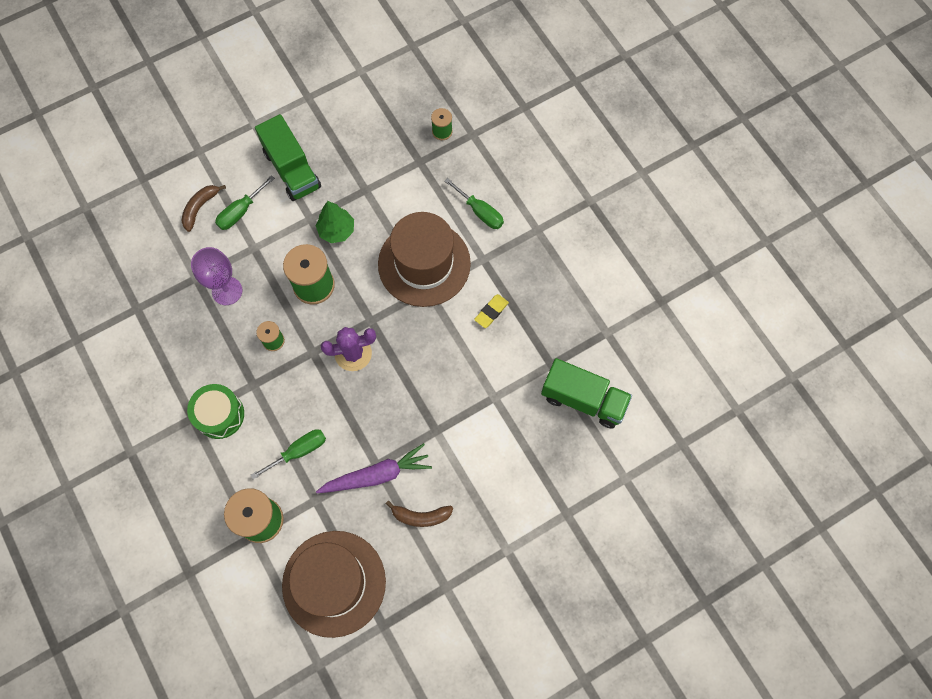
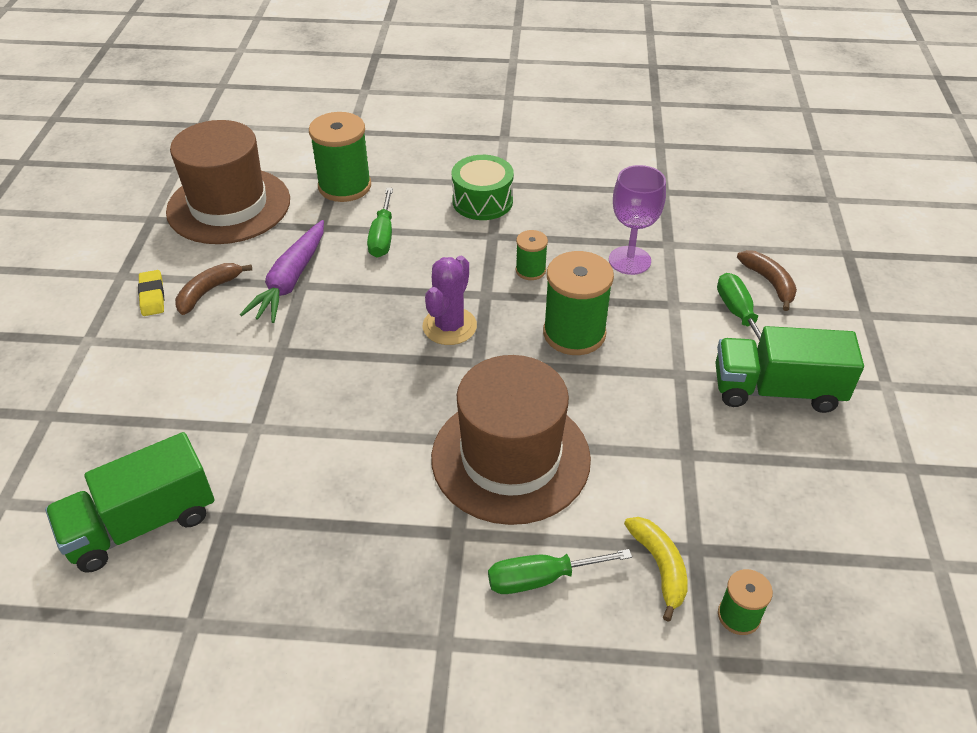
camera: 125 degrees right, 25 degrees down
green tree [316,201,354,243] -> none
yellow eraser [474,294,509,328] -> yellow eraser moved to [138,270,164,316]
none -> yellow banana [624,517,688,622]

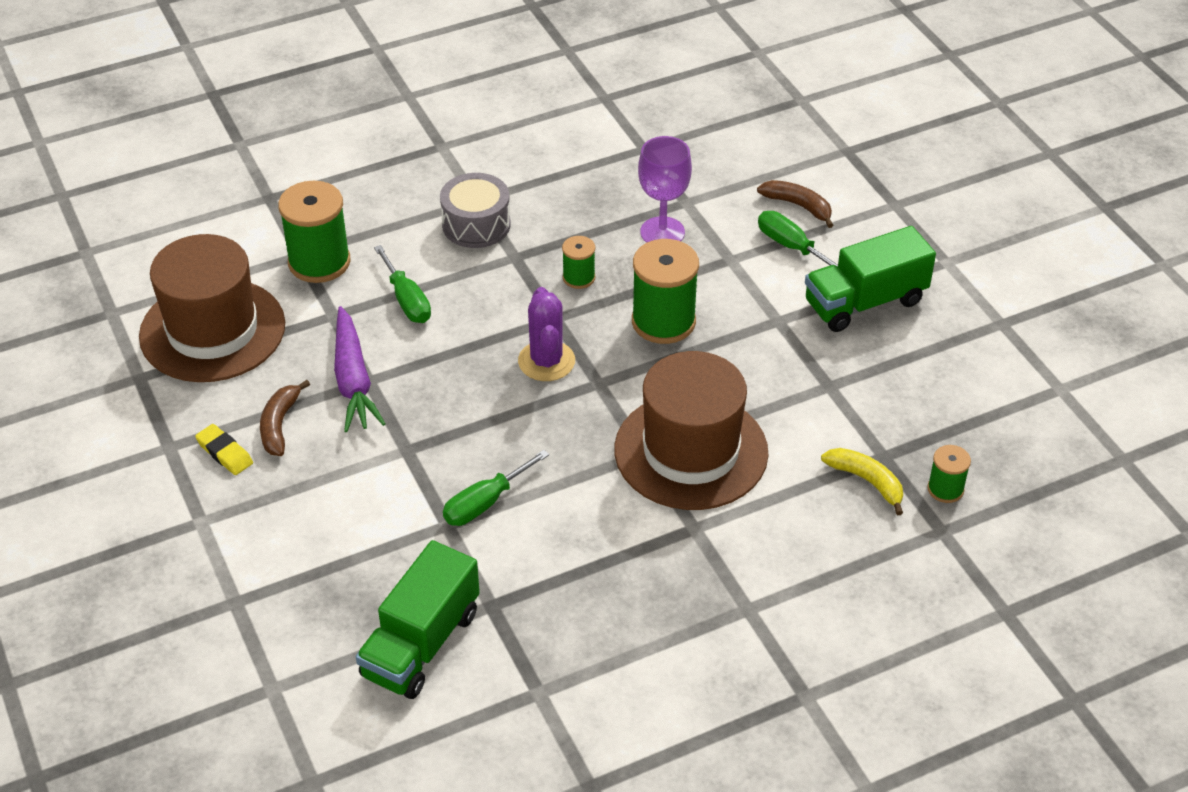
camera: 30 degrees left, 0 degrees up
green drum [452,155,514,220] -> grey drum [440,173,511,248]
green screwdriver [488,549,632,594] -> green screwdriver moved to [443,450,549,526]

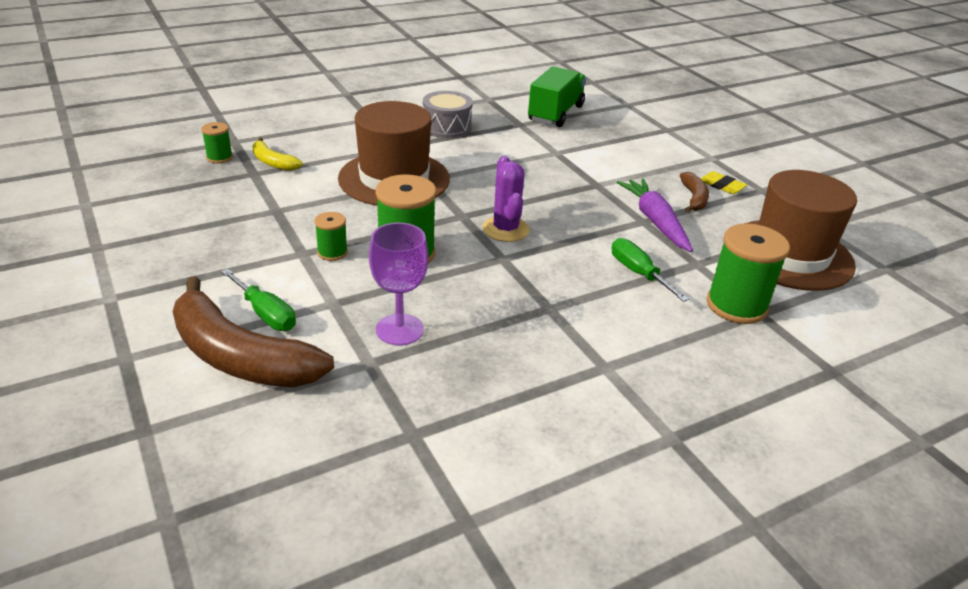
camera: 175 degrees right, 10 degrees down
grey drum [440,173,511,248] -> grey drum moved to [423,91,473,138]
green screwdriver [443,450,549,526] -> none
green spool [562,236,595,289] -> green spool moved to [314,212,348,261]
brown banana [757,180,833,228] -> brown banana [173,276,334,388], size x2.08
green truck [805,226,936,332] -> none

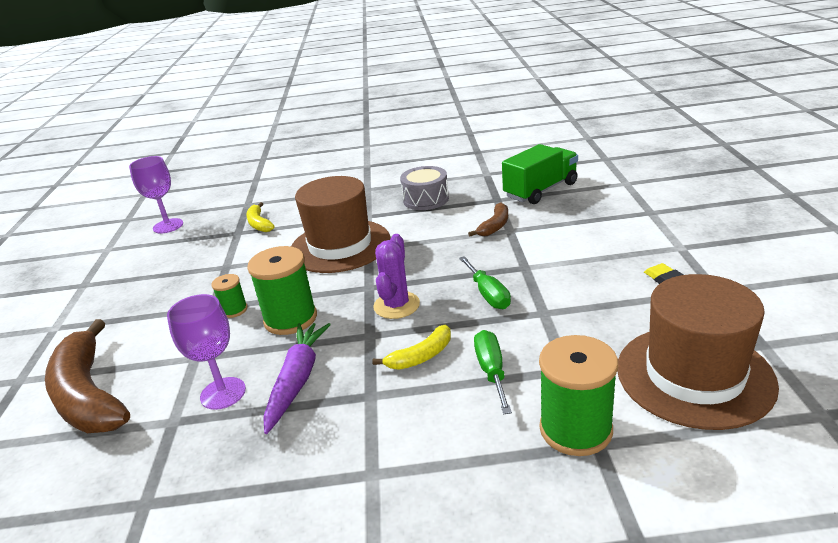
camera: 30 degrees right, 5 degrees down
green spool [201,122,233,163] -> none
green screwdriver [221,269,296,331] -> green screwdriver moved to [459,256,511,309]
purple carrot [617,178,693,252] -> purple carrot moved to [263,323,331,434]
brown banana [680,172,709,212] -> brown banana moved to [468,202,508,236]
none -> purple goblet [129,156,183,233]
none -> yellow banana [372,325,451,370]

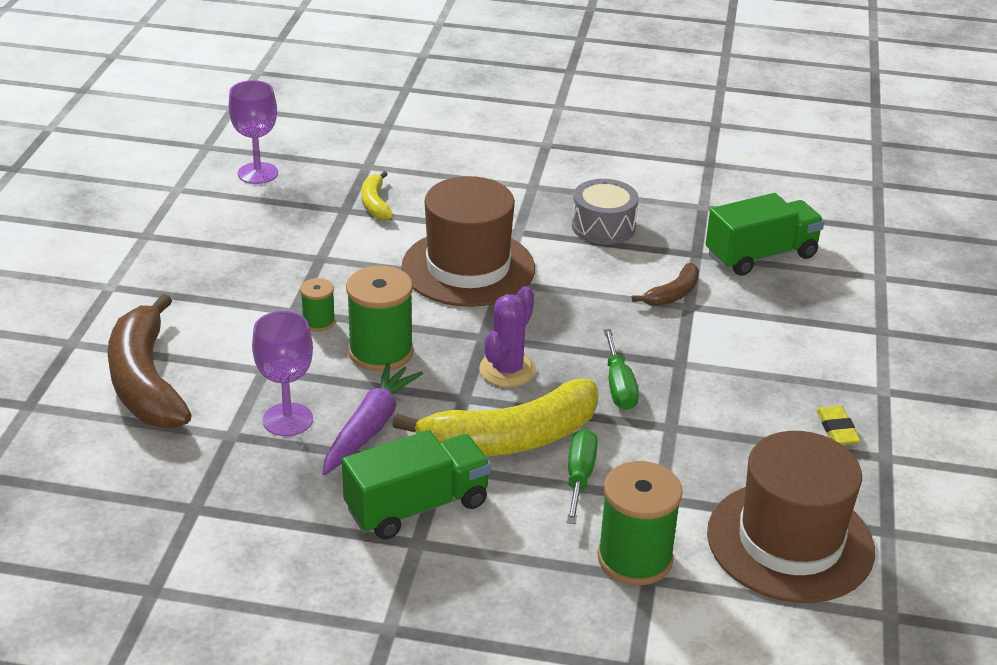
camera: 10 degrees right, 5 degrees up
yellow banana [372,325,451,370] -> yellow banana [393,379,599,456], size x2.08
none -> green truck [342,430,491,540]

